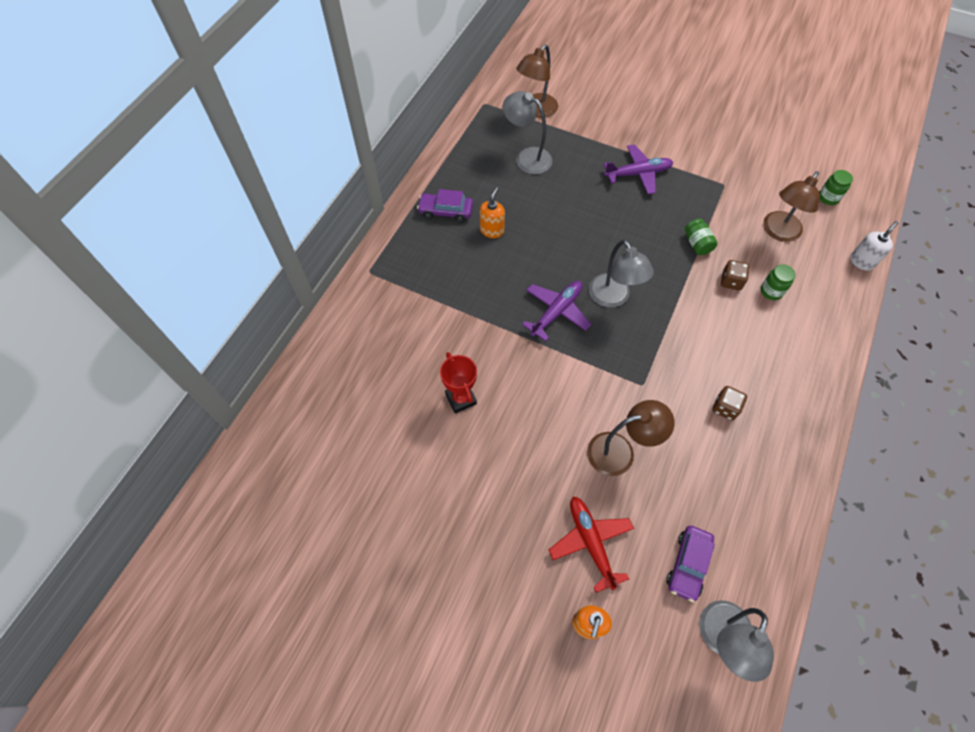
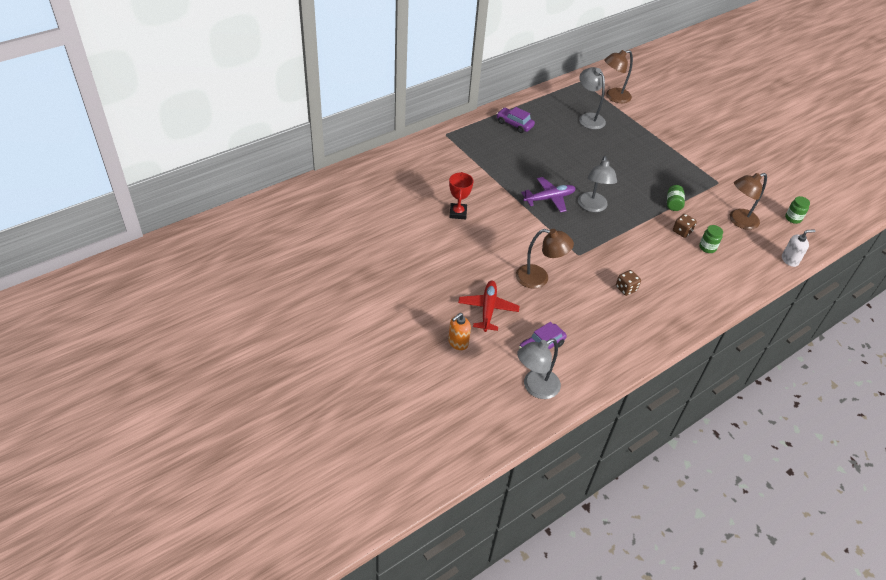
camera: 25 degrees right, 15 degrees down
orange soap dispenser [480,187,505,238] -> none
purple plane [604,144,674,194] -> none

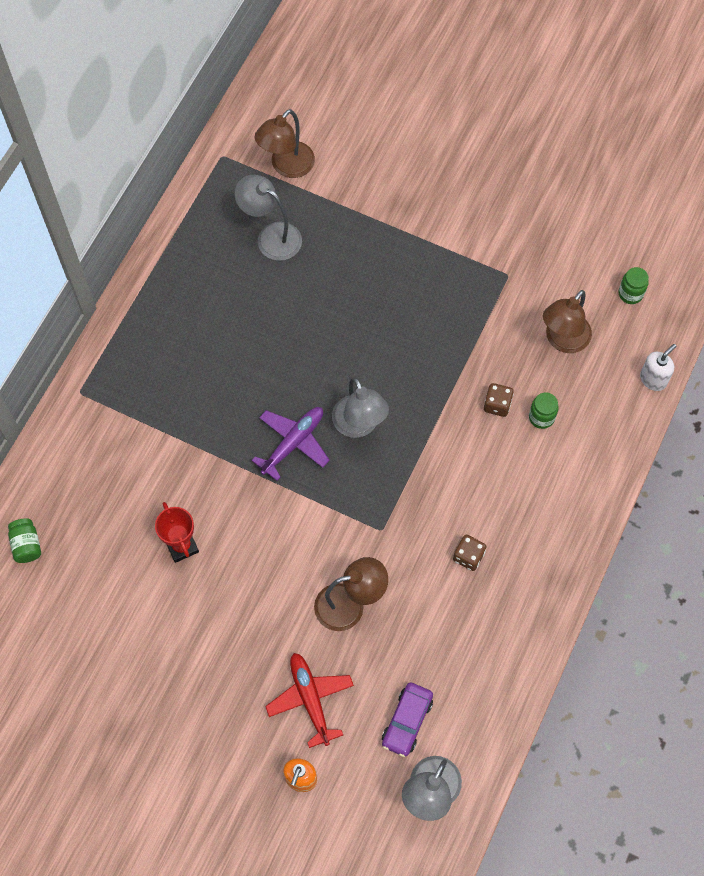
camera: 25 degrees left, 20 degrees up
purple car [496,107,535,133] -> none
green jar [667,185,685,211] -> green jar moved to [8,518,41,563]

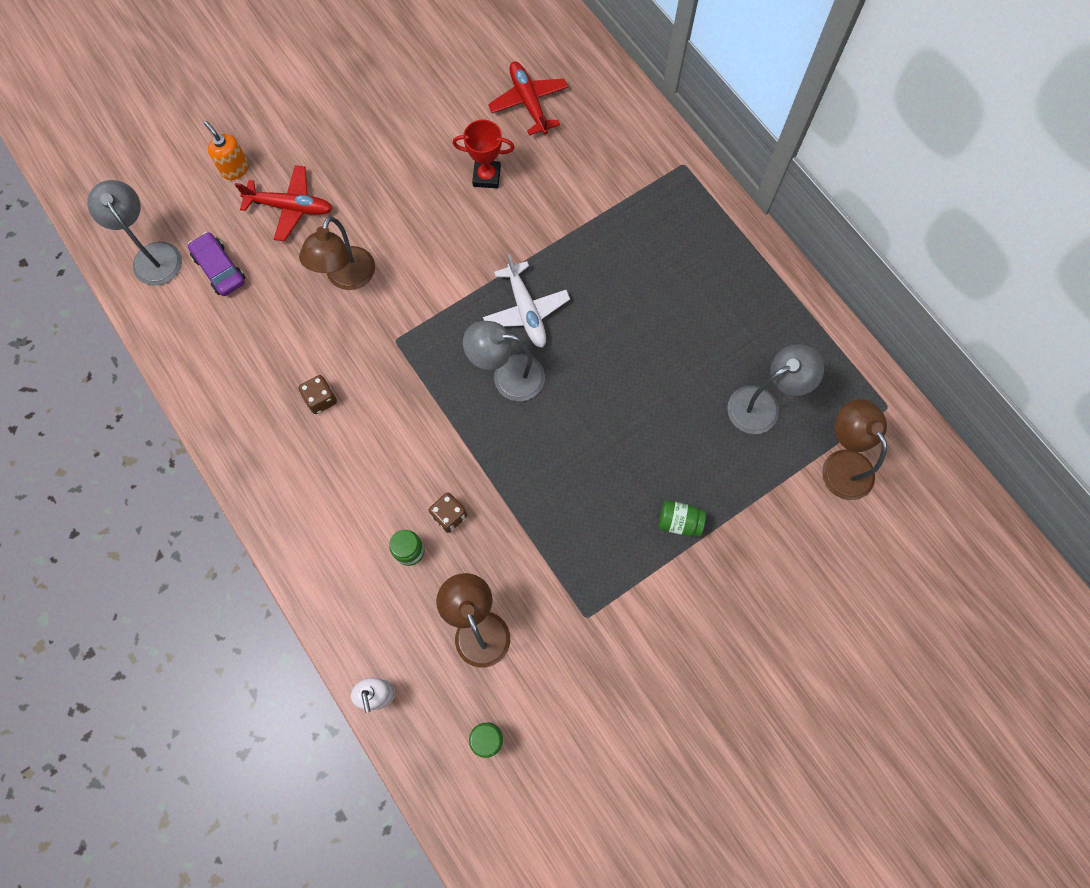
camera: 120 degrees right, 5 degrees up
green jar [8,518,41,563] -> green jar moved to [658,500,706,537]
purple plane [252,407,330,481] -> white plane [483,254,570,348]
none -> red plane [488,61,568,136]

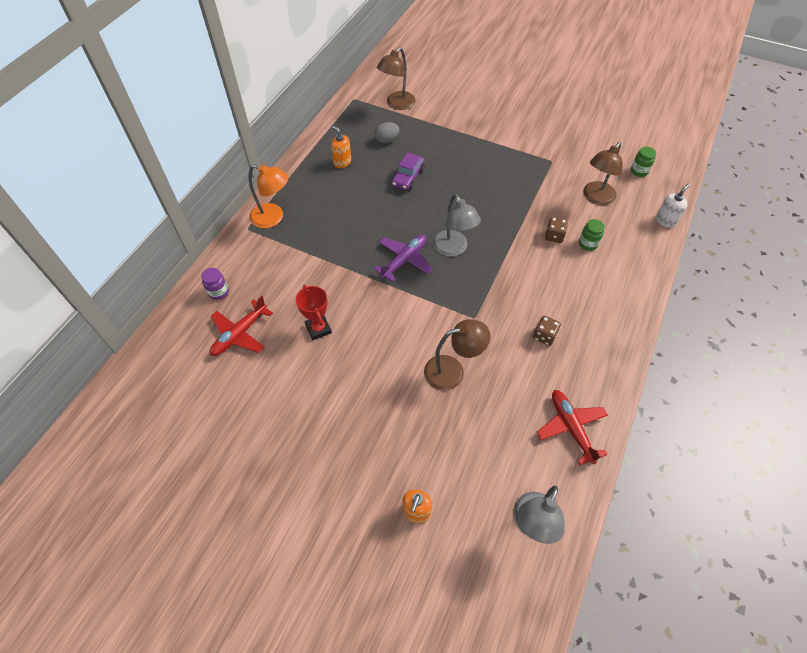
camera: 120 degrees left, 15 degrees down
purple car [188,232,245,296] -> purple car moved to [392,152,424,190]
red plane [235,165,333,242] -> red plane moved to [537,390,608,465]
white plane [483,254,570,348] -> purple plane [373,234,433,282]
green jar [658,500,706,537] -> none
grey lamp [727,344,824,434] -> grey egg [375,122,400,143]
none -> purple jar [201,268,229,300]
none -> orange lamp [249,164,289,228]
none -> orange soap dispenser [330,125,351,168]

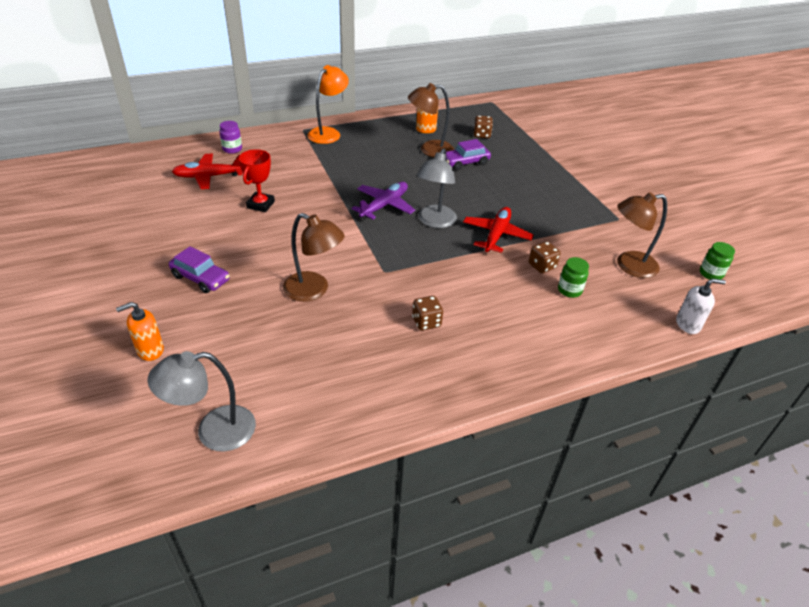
camera: 40 degrees right, 15 degrees down
orange lamp [249,164,289,228] -> orange lamp turned 120 degrees counterclockwise [307,65,349,144]
purple plane [373,234,433,282] -> purple plane turned 45 degrees counterclockwise [351,182,415,220]
grey egg [375,122,400,143] -> brown dice [474,115,493,138]
brown lamp [377,47,416,110] -> brown lamp moved to [408,83,454,157]
red plane [537,390,608,465] -> red plane moved to [463,207,534,253]
none -> purple car [169,246,230,293]

